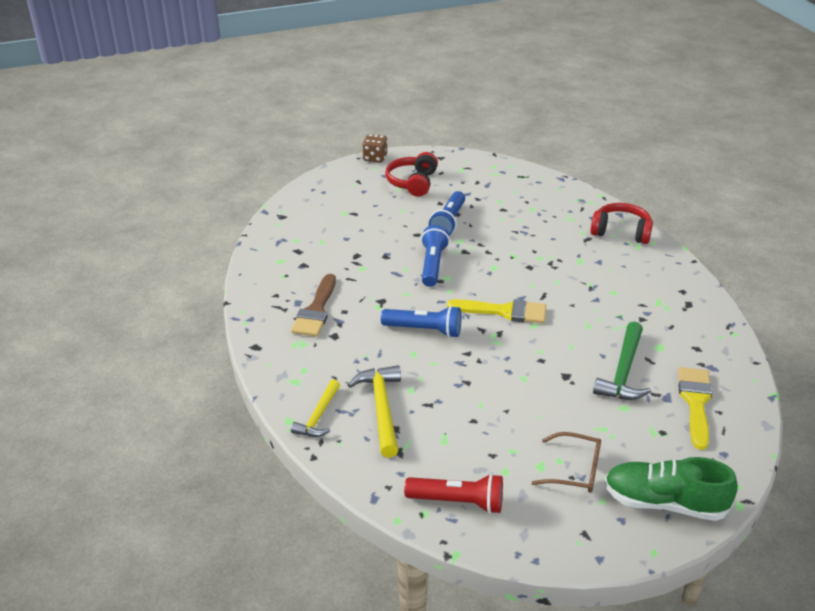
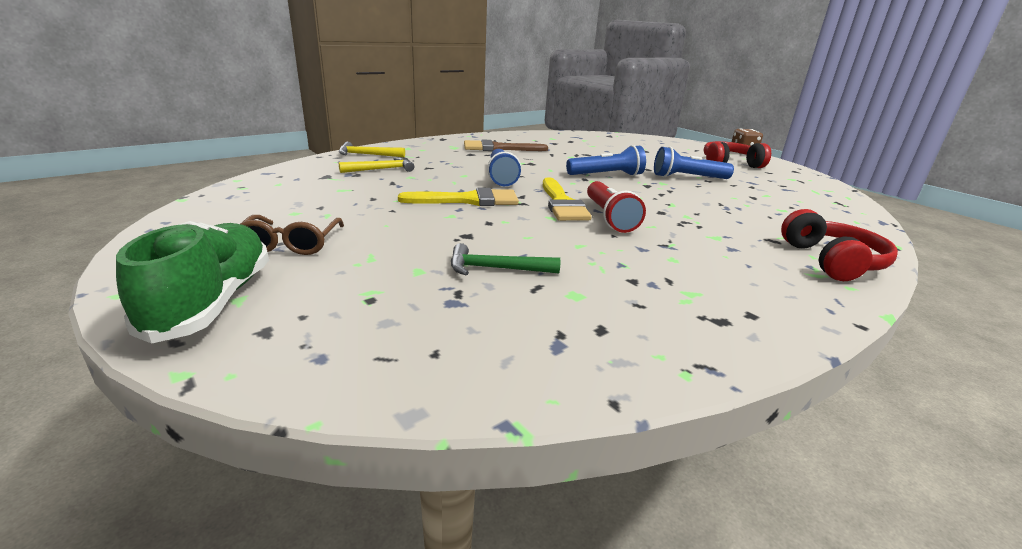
camera: 70 degrees right, 10 degrees down
yellow hammer [348,365,401,458] -> yellow hammer [339,157,414,173], size x0.66
red flashlight [404,474,503,514] -> red flashlight moved to [587,181,646,233]
green hammer [593,321,651,400] -> green hammer [451,243,560,275], size x0.66
yellow brush [678,367,713,450] -> yellow brush moved to [398,188,519,206]

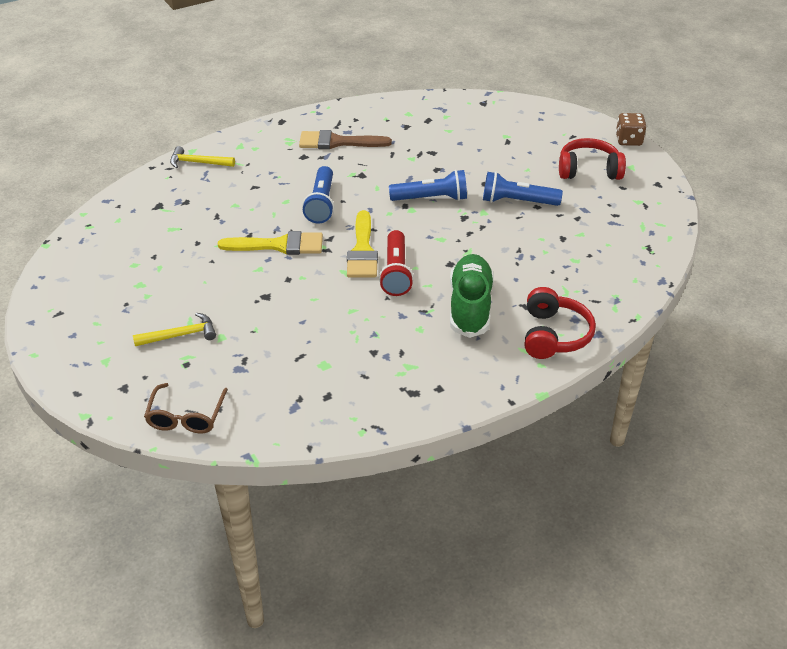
camera: 10 degrees right, 15 degrees up
green shoe [116,221,269,343] -> green shoe moved to [450,254,494,338]
brown glasses [240,215,344,255] -> brown glasses moved to [144,383,228,433]
yellow hammer [339,157,414,173] -> yellow hammer moved to [133,313,216,346]
green hammer [451,243,560,275] -> none

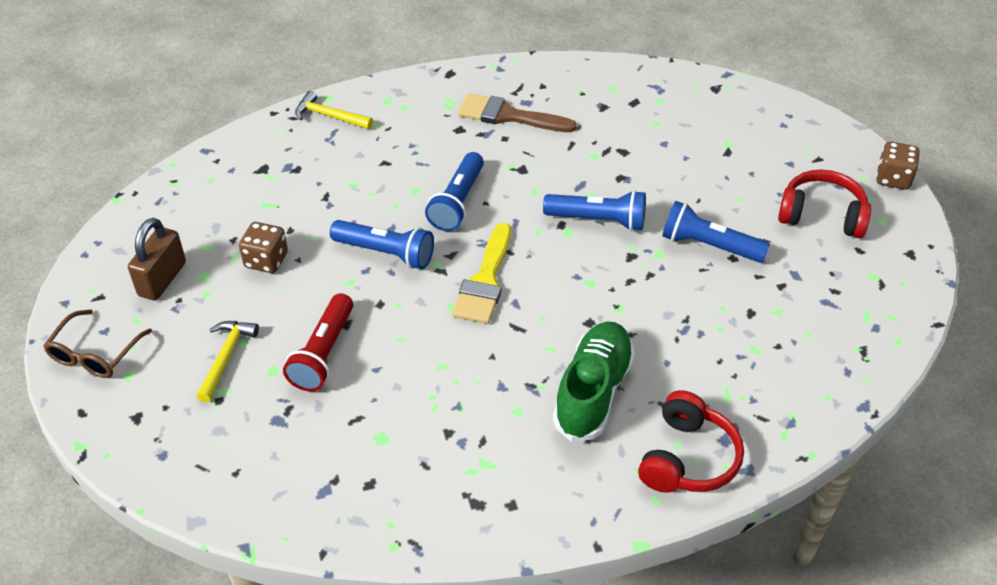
camera: 15 degrees right, 5 degrees up
yellow hammer [133,313,216,346] -> yellow hammer turned 75 degrees counterclockwise [196,321,259,402]
brown glasses [144,383,228,433] -> brown glasses moved to [43,309,152,378]
yellow brush [218,231,323,255] -> blue flashlight [330,220,434,269]
red flashlight [379,230,414,296] -> red flashlight moved to [283,293,353,392]
none -> brown padlock [128,218,186,300]
none -> brown dice [239,222,288,273]

